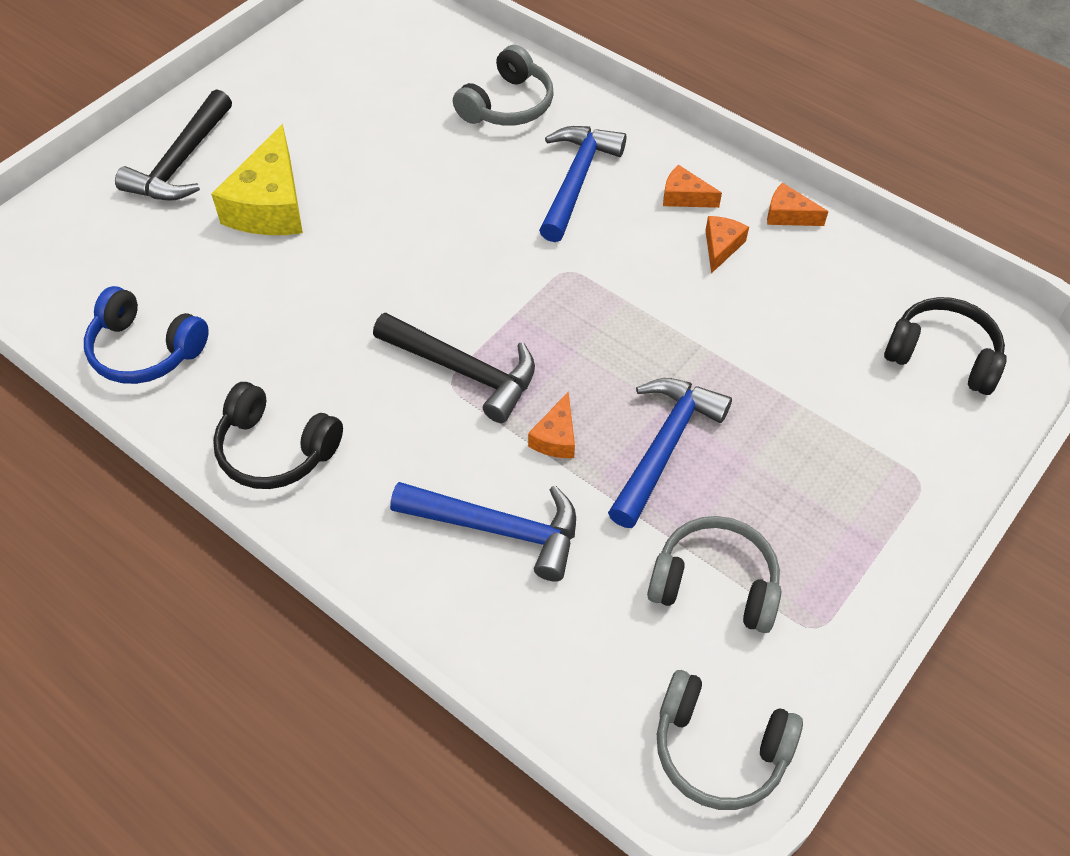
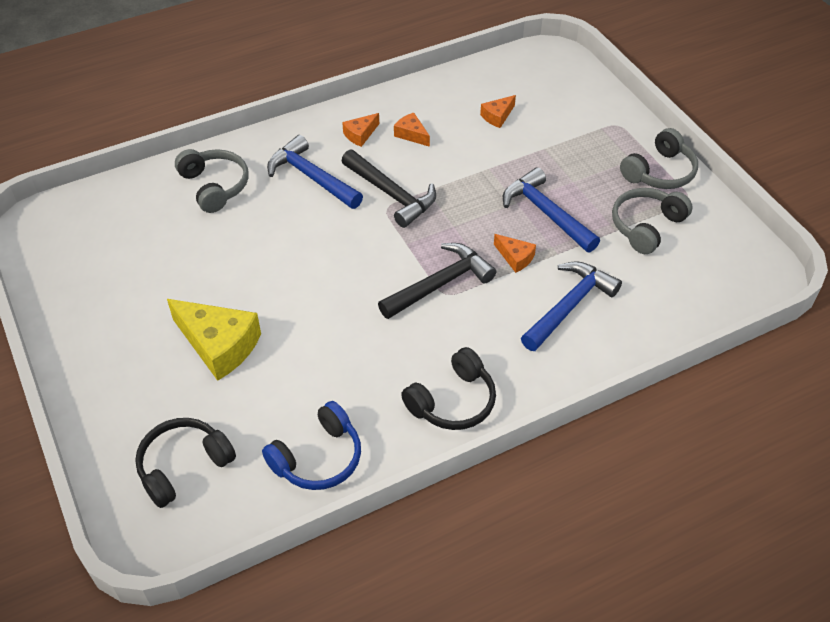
camera: 65 degrees left, 5 degrees down
black hammer [115,89,232,201] -> black hammer moved to [342,149,436,228]
grey headphones [657,670,803,810] -> grey headphones moved to [620,128,698,189]
orange cheese [767,183,829,226] -> orange cheese moved to [480,95,516,128]
black headphones [884,297,1007,395] -> black headphones moved to [135,418,236,508]

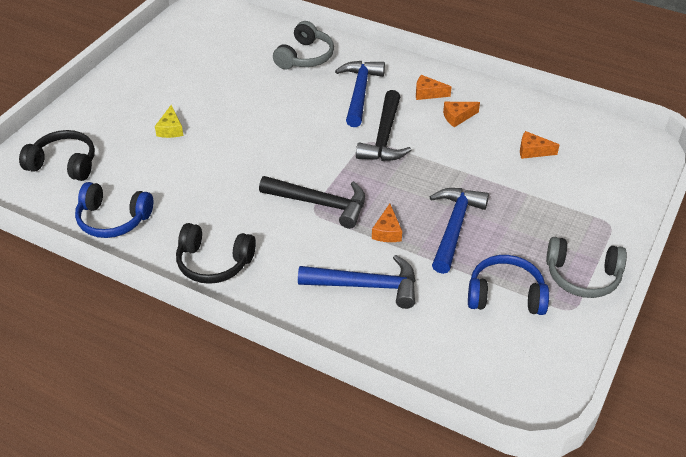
camera: 55 degrees right, 5 degrees down
yellow cheese [167,299,261,381] -> yellow cheese [155,105,183,138], size x0.50
orange cheese [394,113,430,147] -> orange cheese turned 120 degrees counterclockwise [443,102,480,127]
grey headphones [612,188,693,254] -> blue headphones [468,255,549,315]

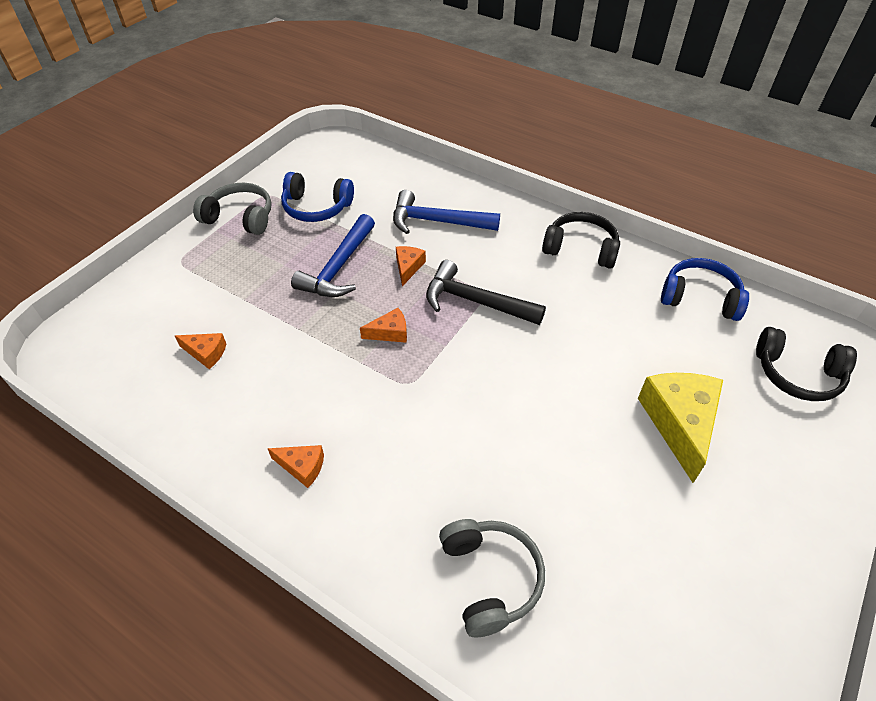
camera: 175 degrees left, 5 degrees up
yellow cheese [155,105,183,138] -> yellow cheese [638,373,723,483], size x2.02
grey headphones [273,21,334,70] -> grey headphones turned 135 degrees clockwise [439,519,545,637]
blue hammer [335,61,385,127] -> none
black hammer [356,90,411,161] -> none
orange cheese [443,102,480,127] -> orange cheese moved to [360,308,407,343]

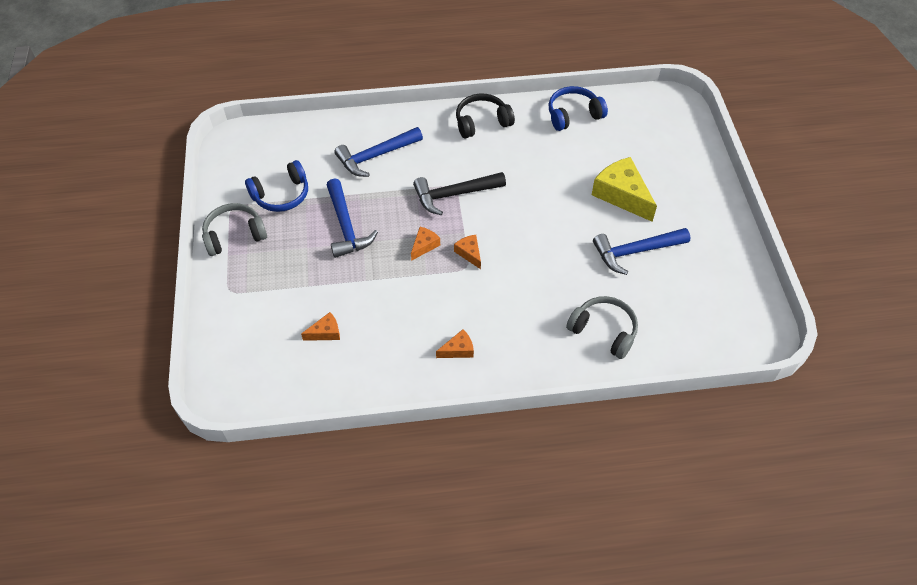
camera: 40 degrees left, 5 degrees up
orange cheese [396,246,426,287] -> orange cheese moved to [454,235,481,269]
black headphones [756,327,857,401] -> none
none -> blue hammer [593,228,690,275]

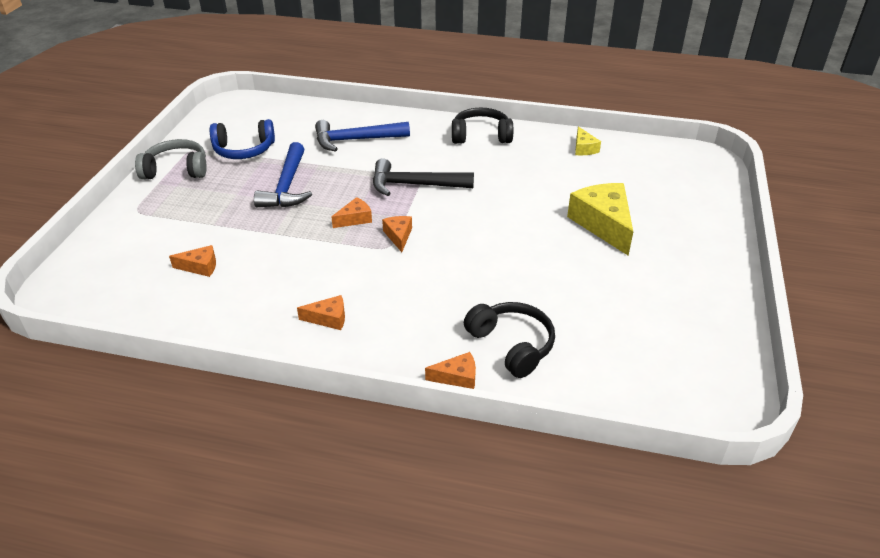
camera: 20 degrees right, 15 degrees down
blue headphones [549,86,608,131] -> yellow cheese [575,127,601,155]
grey headphones [566,296,638,359] -> black headphones [464,302,555,378]
blue hammer [593,228,690,275] -> none
none -> orange cheese [425,352,476,389]

